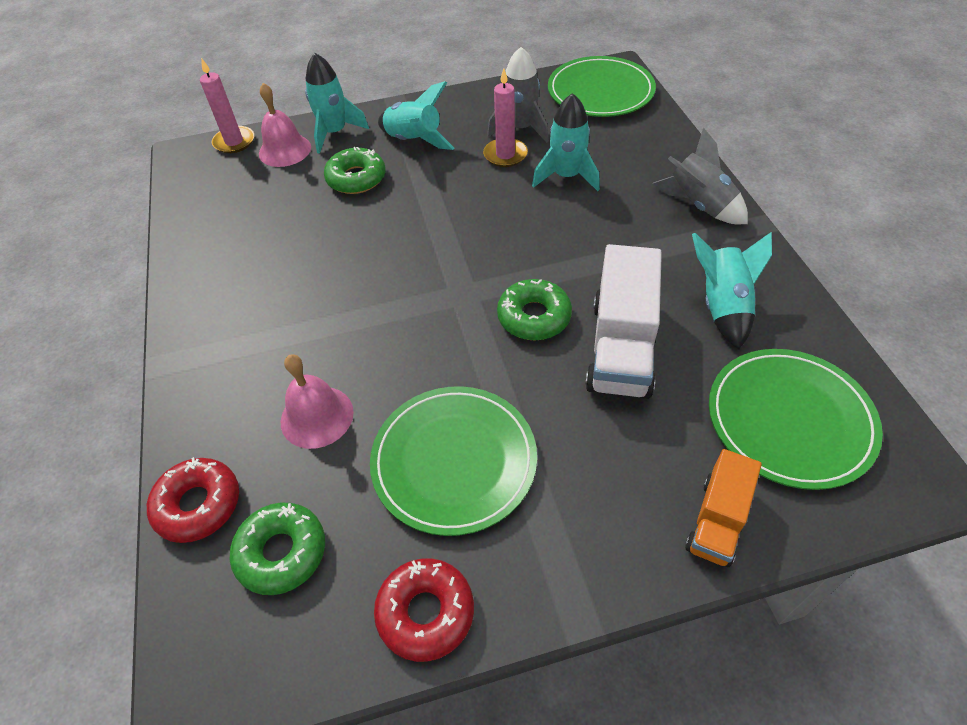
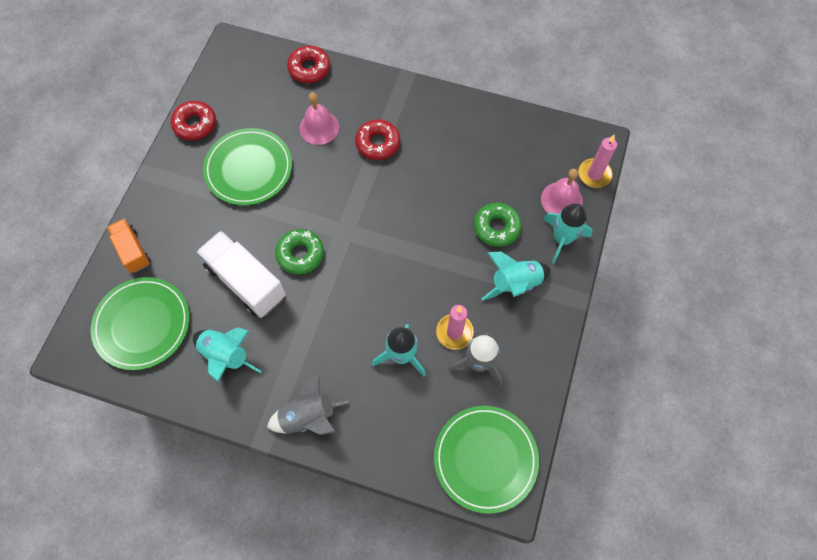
camera: 120 degrees right, 15 degrees up
green donut [230,503,325,595] -> none
none -> red donut [355,119,400,160]

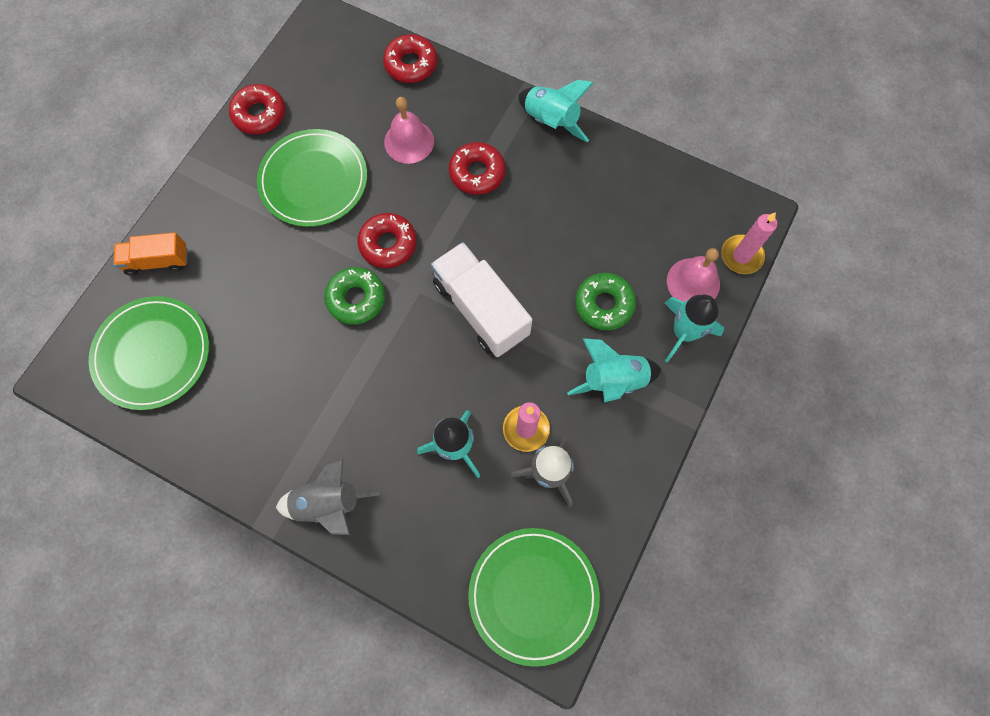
camera: 10 degrees right, 5 degrees up
orange truck [107,218,151,273] -> orange truck turned 75 degrees counterclockwise [113,232,187,276]
turquoise rocket [193,327,262,382] -> turquoise rocket moved to [518,80,594,142]
white truck [196,231,286,318] -> white truck moved to [431,242,532,357]
none -> red donut [358,213,417,268]

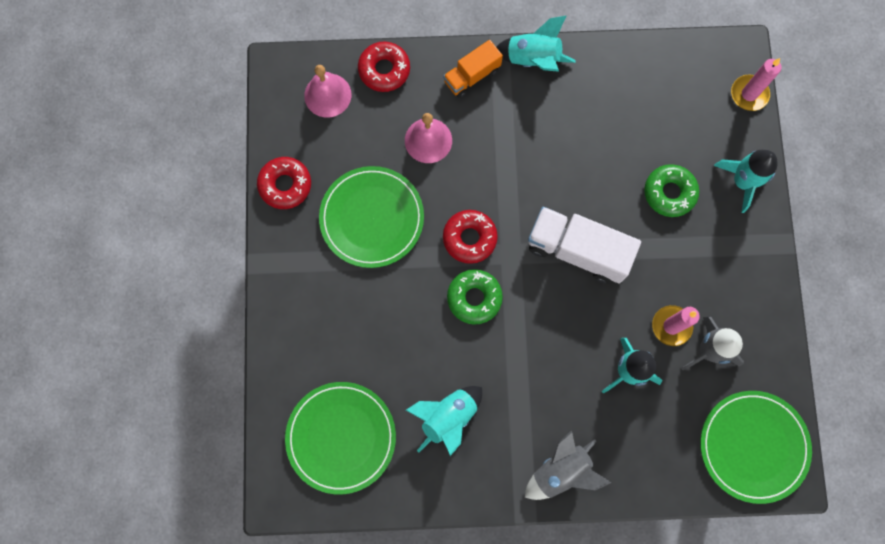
camera: 30 degrees left, 5 degrees up
orange truck [113,232,187,276] -> orange truck moved to [443,40,503,98]
red donut [449,142,506,195] -> none
turquoise rocket [567,338,662,402] -> turquoise rocket moved to [406,386,482,456]
pink bell [667,248,720,302] -> pink bell moved to [304,65,351,118]

